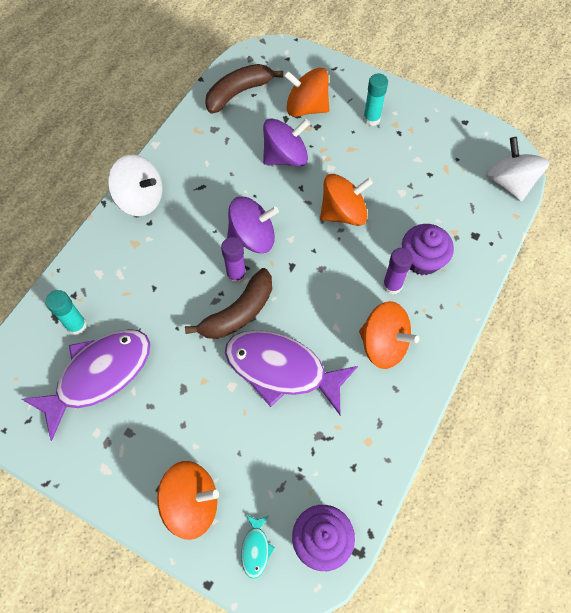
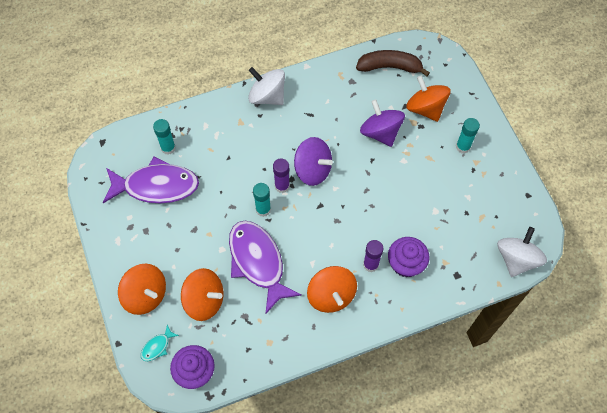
camera: 40 degrees right, 0 degrees up
white spinning top [108,155,162,216] -> white spinning top turned 150 degrees clockwise [248,67,285,105]
brown banana [185,268,272,339] -> turquoise glue stick [253,183,271,217]
purple spinning top [263,118,310,166] -> purple spinning top turned 135 degrees counterclockwise [360,99,405,147]
orange spinning top [320,174,373,226] -> orange spinning top moved to [181,268,224,321]

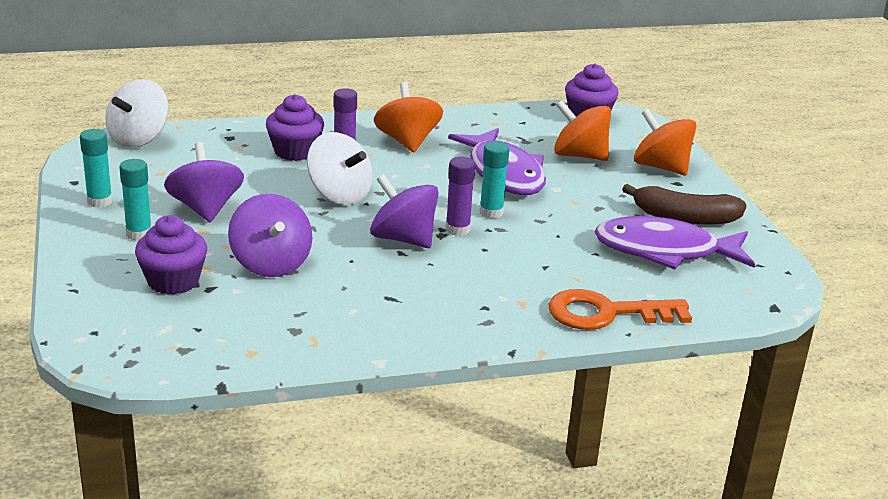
camera: 175 degrees left, 35 degrees down
turquoise fish [141,325,179,361] -> none
turquoise glue stick [153,119,176,155] -> turquoise glue stick moved to [80,129,113,208]
white spinning top [248,67,285,105] -> white spinning top moved to [307,132,373,205]
brown banana [356,50,430,76] -> brown banana moved to [622,184,747,225]
orange spinning top [406,76,450,122] -> purple cupcake [135,215,207,295]
none -> purple spinning top [164,142,244,222]
none -> orange key [549,289,692,330]

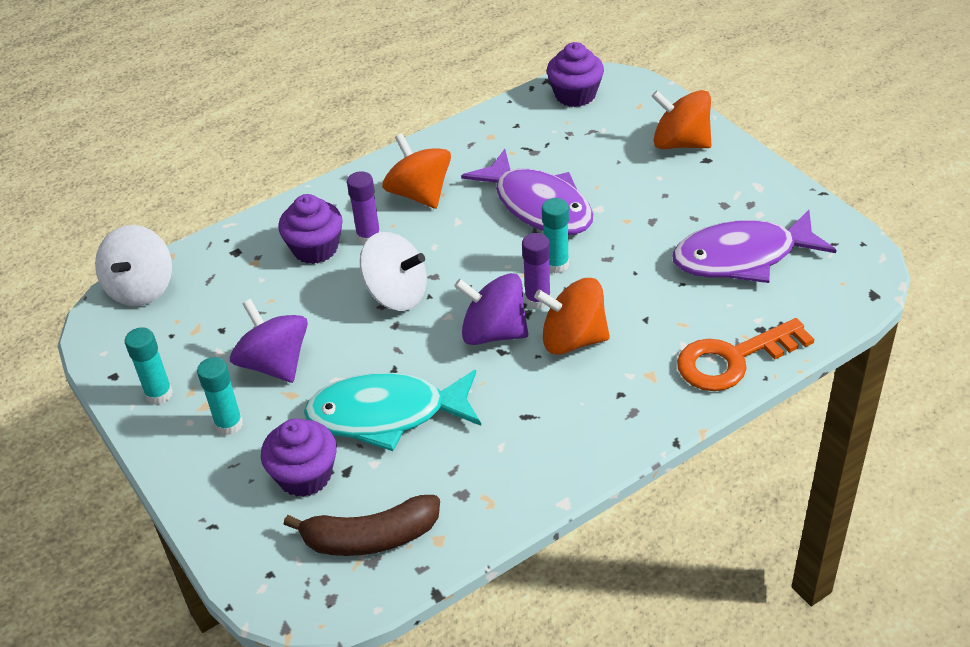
camera: 15 degrees left, 15 degrees up
purple spinning top [228,194,312,277] -> turquoise fish [304,370,481,451]
orange spinning top [554,100,611,161] -> orange spinning top moved to [534,278,610,355]
brown banana [622,184,747,225] -> brown banana moved to [283,495,440,556]

